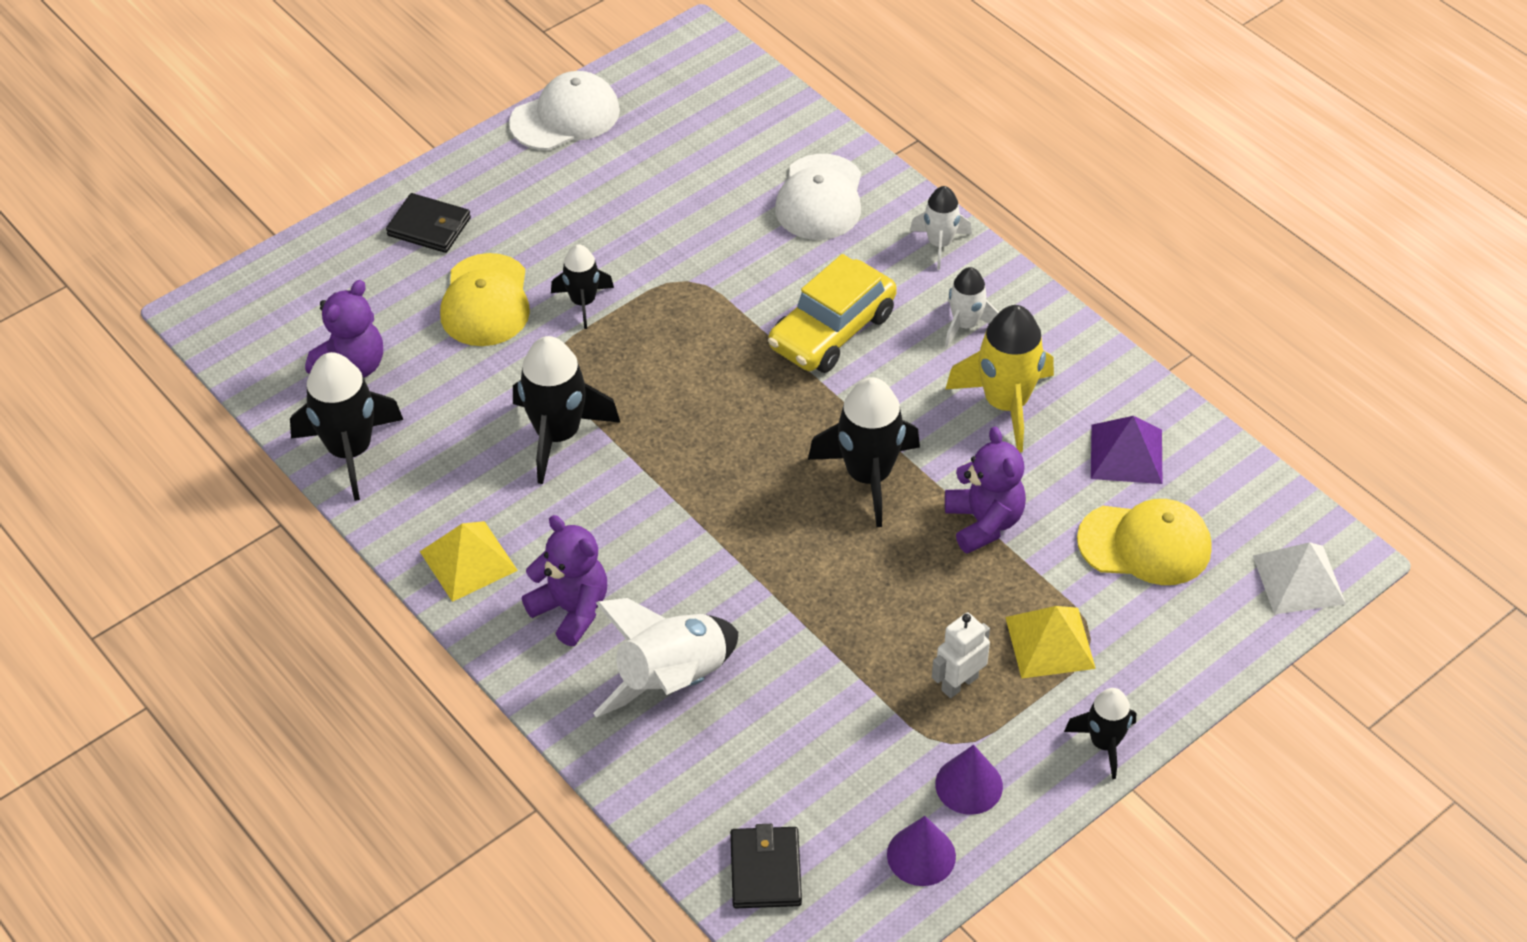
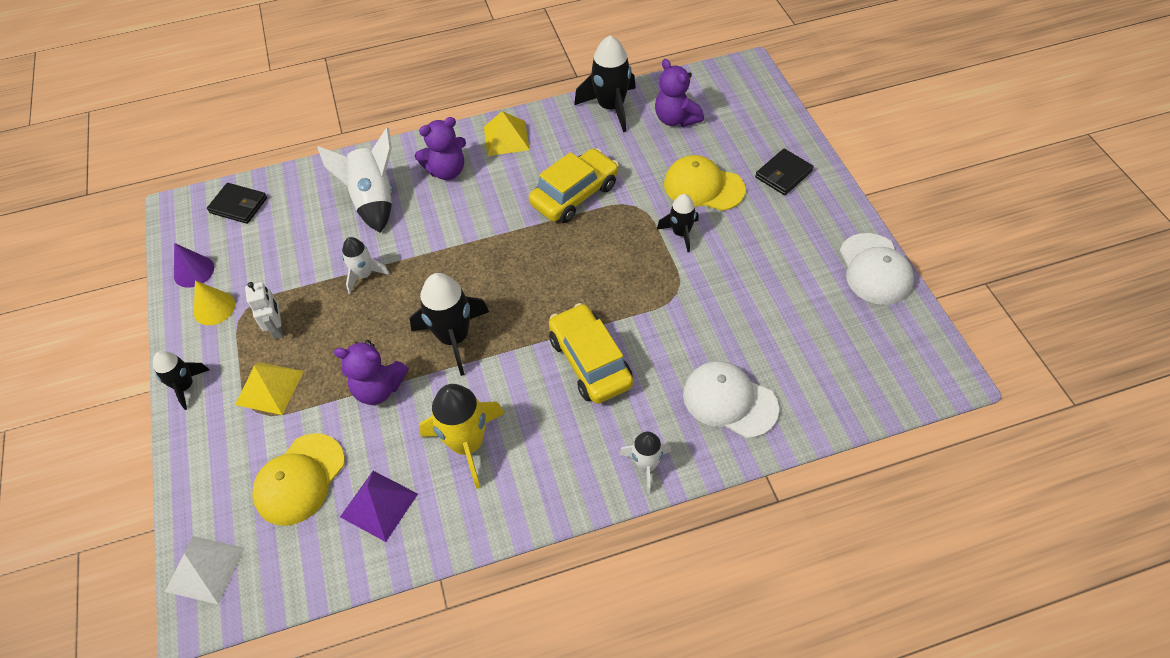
camera: 115 degrees right, 5 degrees up
black rocket [513,336,620,484] -> yellow car [529,148,619,223]
purple cone [935,745,1003,815] -> yellow cone [194,280,235,325]
white rocket [945,267,999,348] -> white rocket moved to [342,237,390,294]

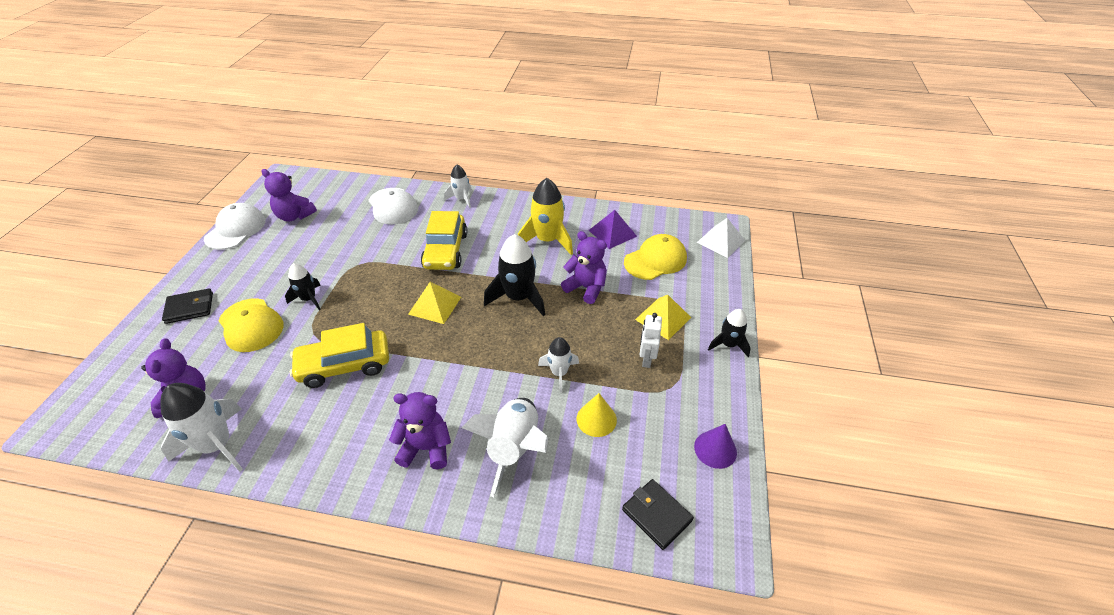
camera: 155 degrees left, 10 degrees down
yellow cone [194,280,235,325] -> yellow cone moved to [577,393,617,437]
yellow pyramid [484,111,530,156] -> yellow pyramid moved to [408,282,461,324]
black rocket [574,35,636,132] -> white rocket [160,383,243,472]
none -> purple teddy bear [261,169,317,221]

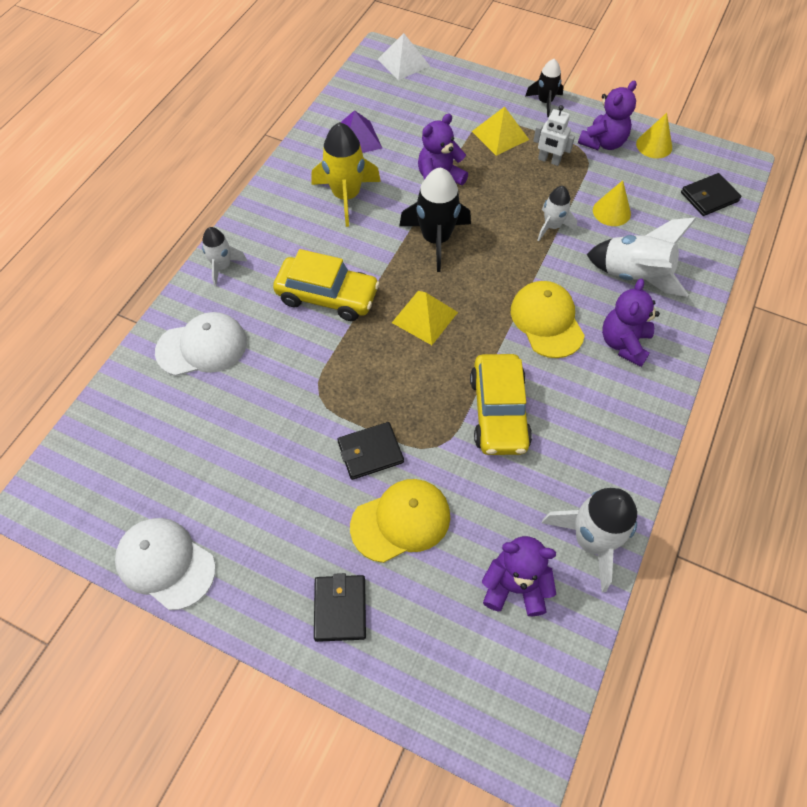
camera: 75 degrees left, 15 degrees up
purple teddy bear [261,169,317,221] -> purple teddy bear moved to [578,80,637,150]
black rocket [285,263,321,310] -> black wallet [337,422,404,480]
yellow cap [624,234,687,280] -> yellow cap moved to [511,281,585,358]
purple cone [694,424,737,469] -> yellow cone [636,113,672,159]

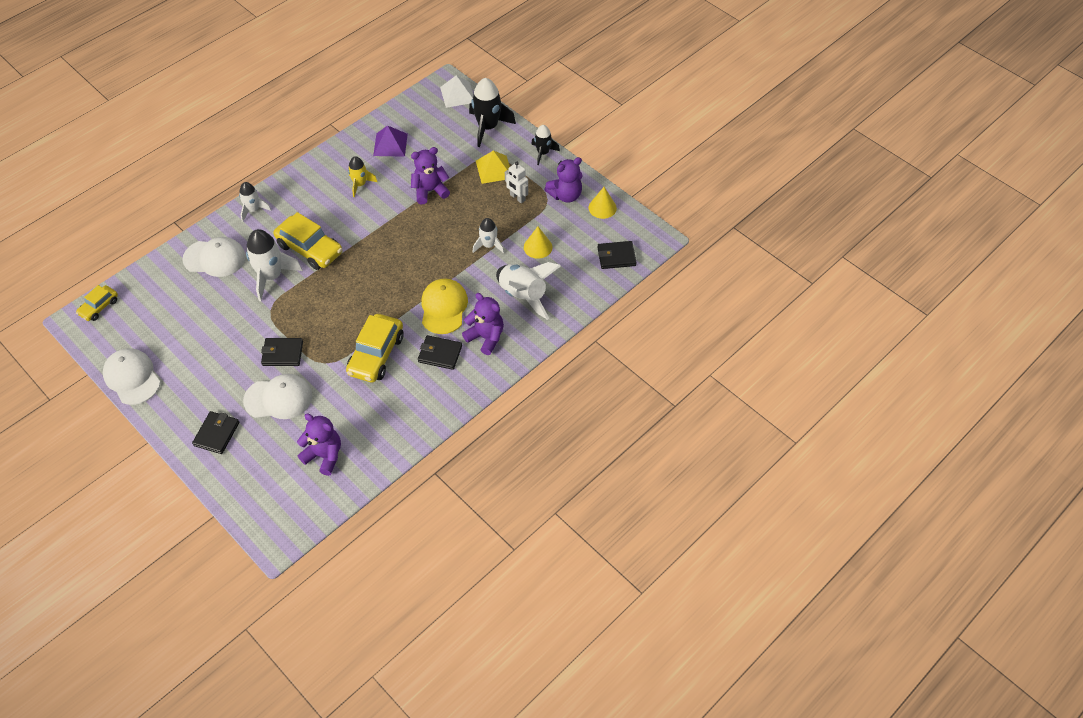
camera: 20 degrees right, 5 degrees down
yellow rocket [312,122,381,227] -> yellow rocket [348,156,377,197], size x0.59
yellow cap [350,479,450,563] -> white cap [243,374,312,419]
yellow pyramid [392,291,458,345] -> none
black rocket [399,168,471,272] -> black rocket moved to [469,78,516,147]
white rocket [542,488,637,592] -> white rocket moved to [246,229,303,301]
purple teddy bear [602,278,660,367] -> purple teddy bear turned 90 degrees clockwise [462,293,504,355]
none -> yellow car [76,285,118,321]
none -> black wallet [418,335,462,370]

